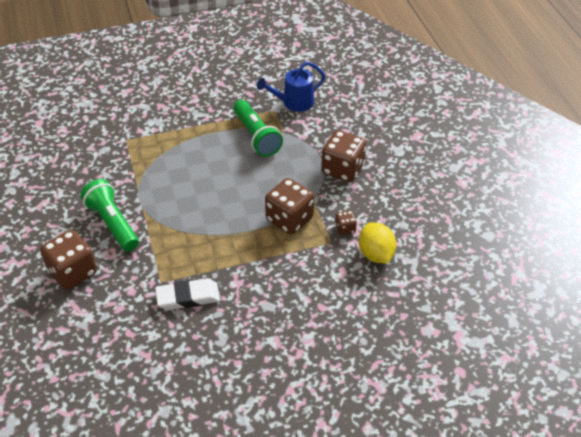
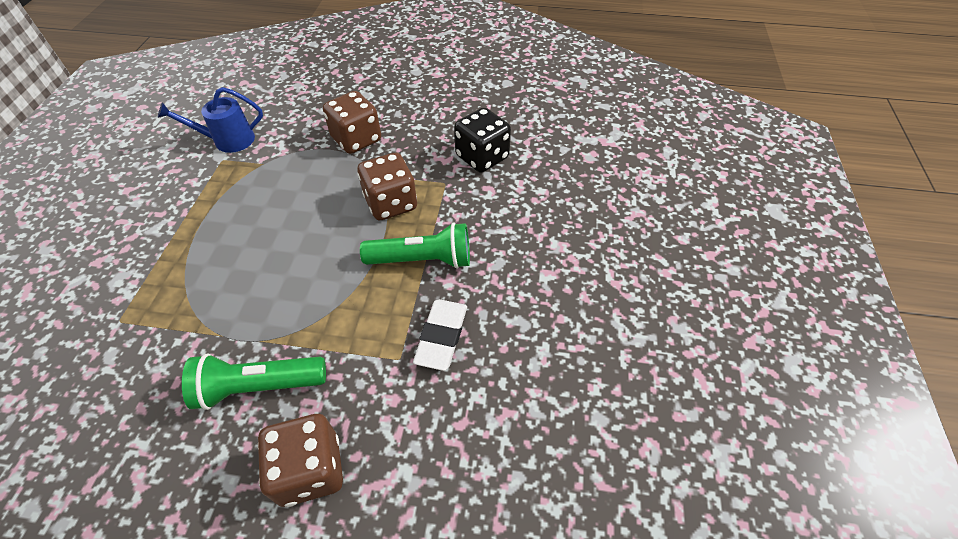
camera: 65 degrees left, 5 degrees up
green flashlight [233,100,283,157] -> green flashlight moved to [360,222,470,269]
blue watering can [257,62,325,112] -> blue watering can turned 75 degrees clockwise [158,87,263,153]
brown dice [335,210,357,235] -> none
yellow lemon [359,222,396,264] -> black dice [454,108,511,173]

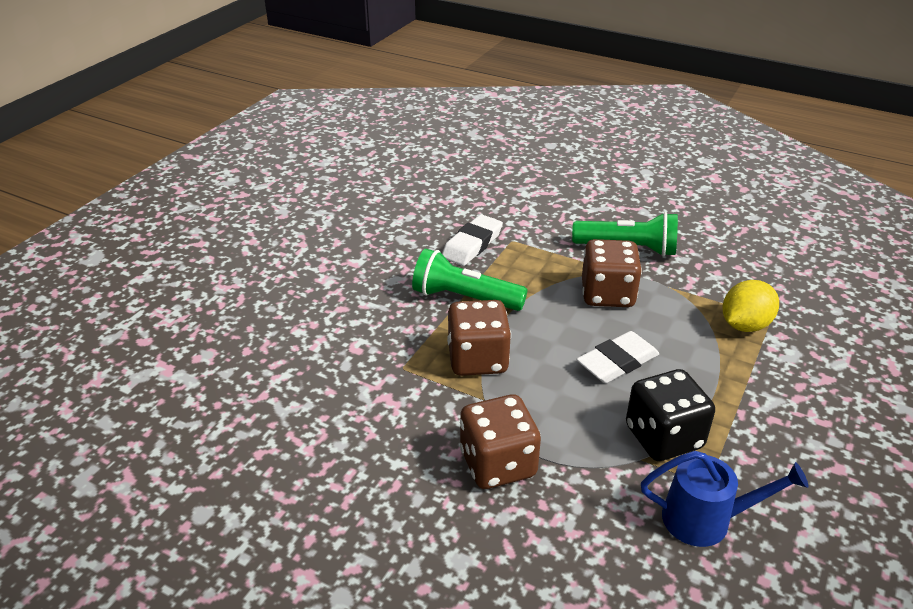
camera: 160 degrees left, 15 degrees down
brown dice [258,414,343,507] -> brown dice moved to [582,239,642,307]
black dice [454,108,511,173] -> black dice moved to [626,369,715,461]
none -> white eraser [576,331,659,383]
none -> yellow lemon [722,280,779,332]

